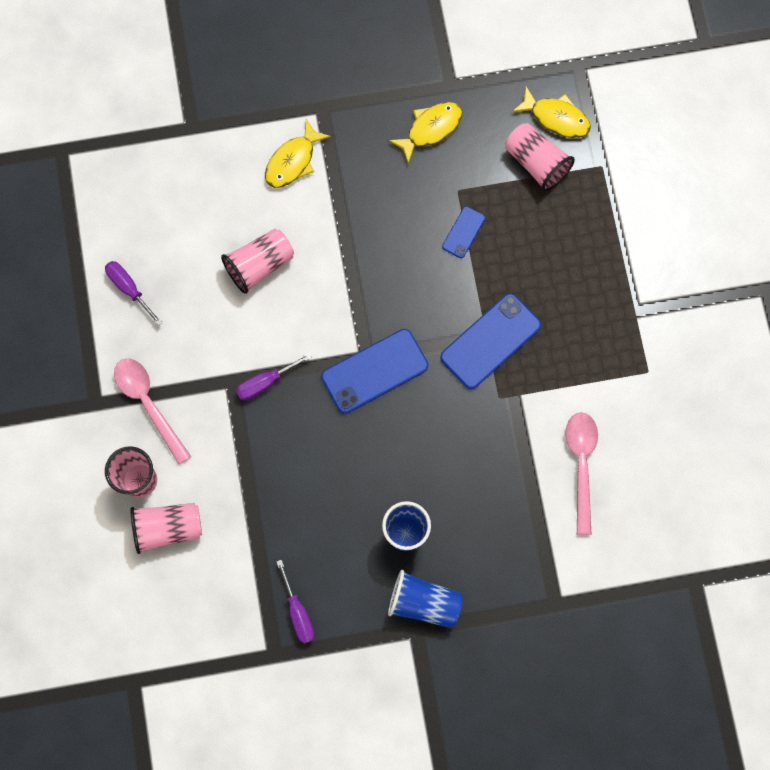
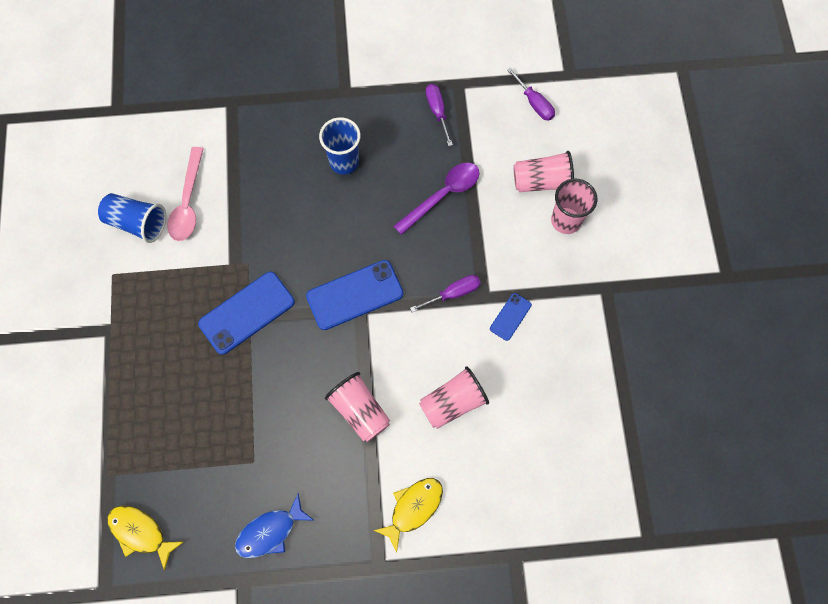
camera: 175 degrees left, 5 degrees down
purple screwdriver [105,261,163,326] -> purple screwdriver moved to [507,68,555,121]
pink spoon [114,358,191,464] -> none
blue cup [388,570,463,628] -> blue cup moved to [98,193,166,243]
yellow fish [389,102,462,164] -> blue fish [235,494,314,558]
blue phone [442,206,485,258] -> blue phone moved to [490,293,532,341]
pink cup [505,123,575,191] -> pink cup moved to [325,372,390,442]
none -> purple spoon [394,162,479,235]

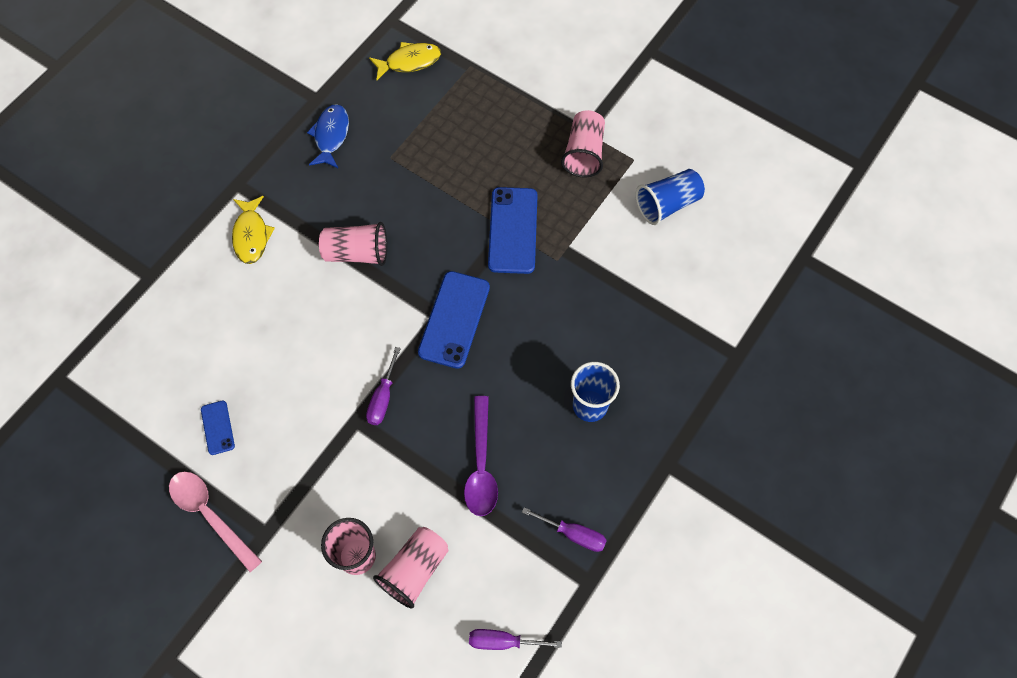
camera: 130 degrees right, 5 degrees down
pink spoon [167,147,204,241] -> pink spoon moved to [169,471,262,572]
pink cup [419,366,489,429] -> pink cup moved to [561,110,605,177]
blue phone [490,293,532,341] -> blue phone moved to [201,401,235,455]

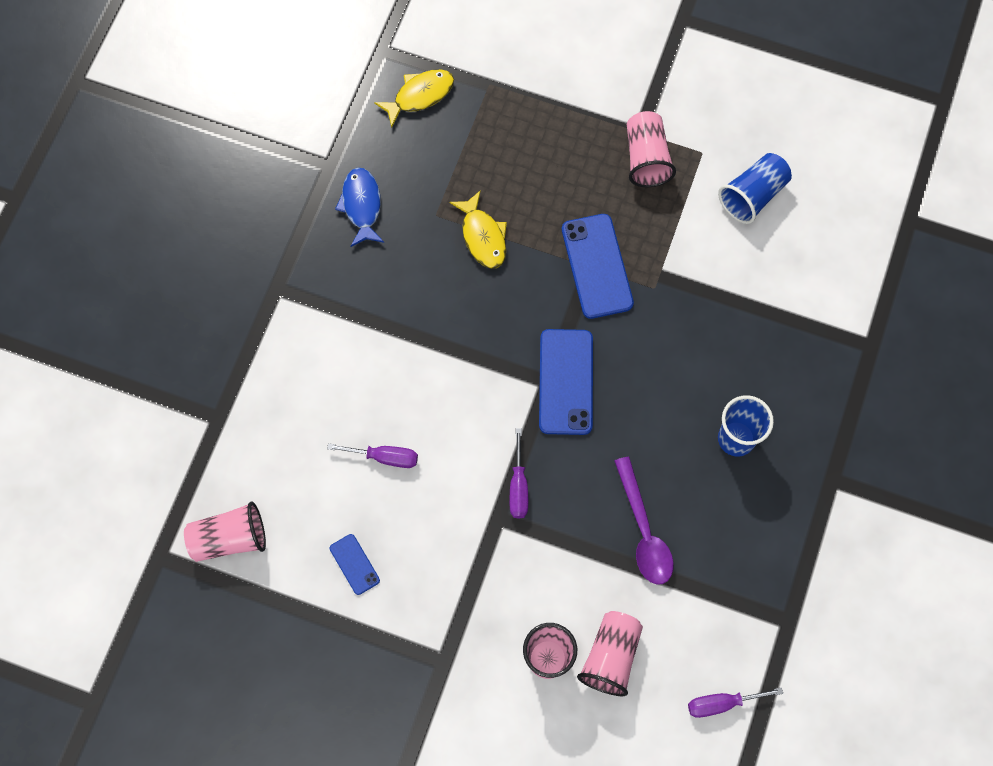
camera: 15 degrees left, 5 degrees up
pink spoon [169,471,262,572] -> none
yellow fish [232,196,275,264] -> yellow fish moved to [449,190,507,269]
pink cup [319,222,387,266] -> pink cup moved to [184,502,266,562]
purple screwdriver [522,507,607,552] -> purple screwdriver moved to [327,443,418,468]

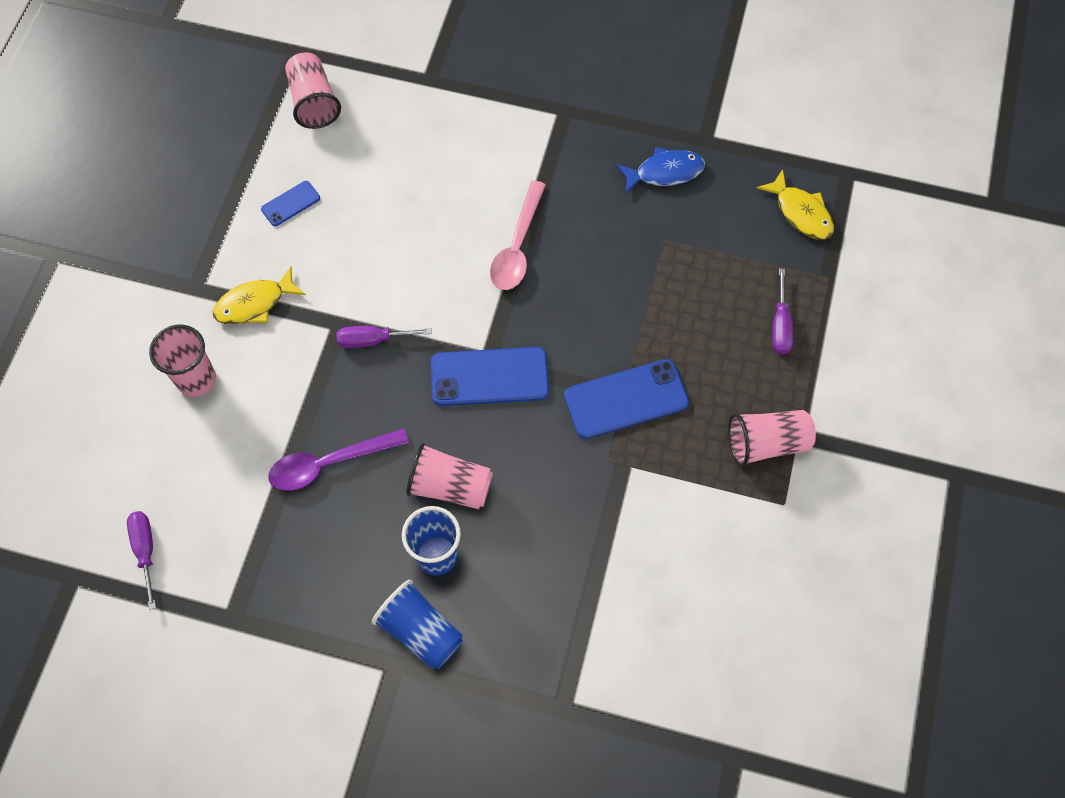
camera: 85 degrees right, 5 degrees down
purple screwdriver [327,443,418,468] -> purple screwdriver moved to [773,268,793,354]
yellow fish [449,190,507,269] -> yellow fish moved to [213,266,306,324]
pink cup [577,611,643,696] -> pink cup moved to [406,443,493,509]
blue cup [718,153,792,224] -> blue cup moved to [372,580,463,669]
none -> pink spoon [490,180,546,290]

